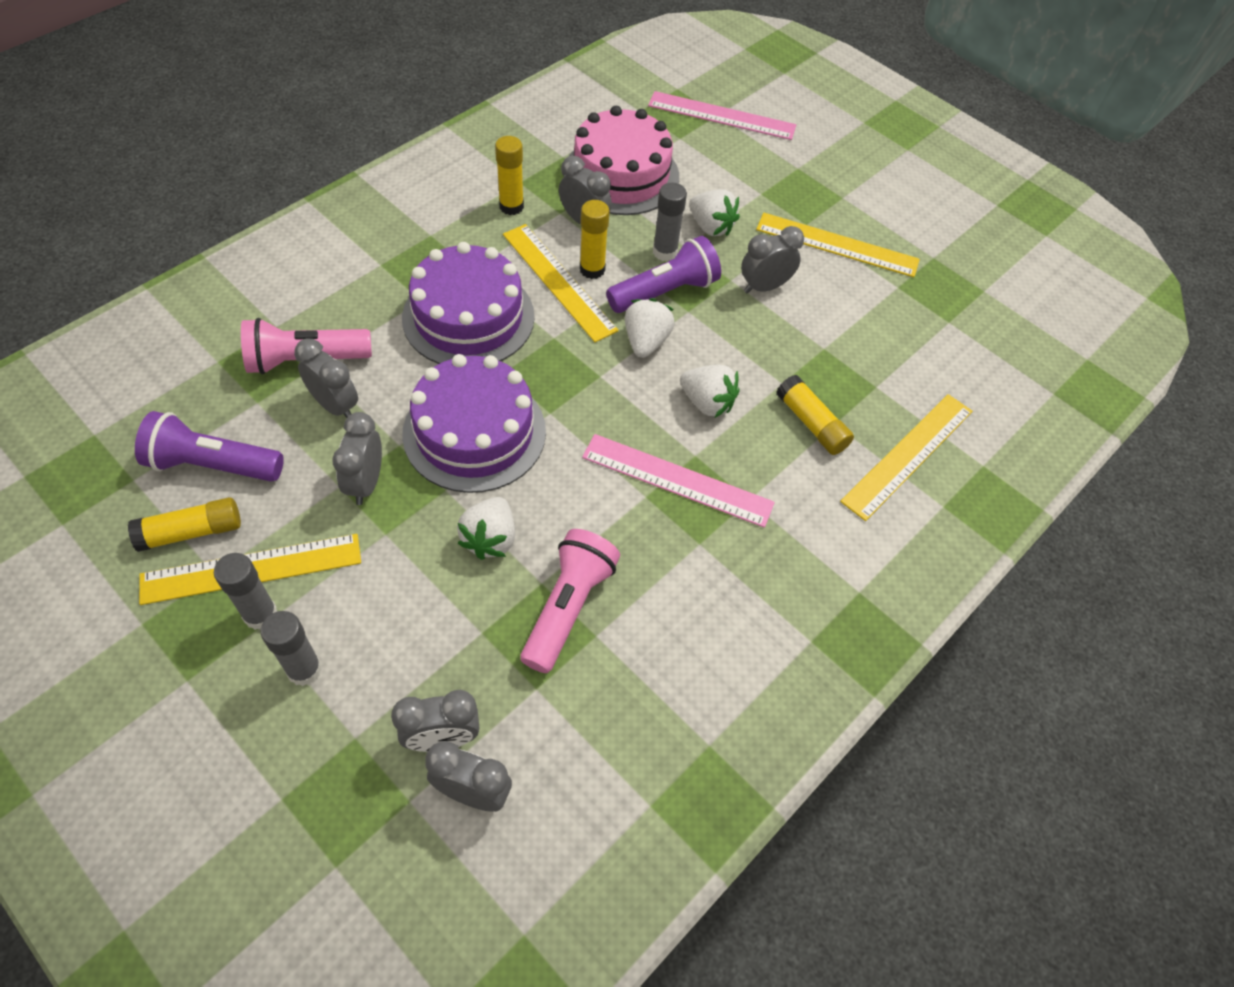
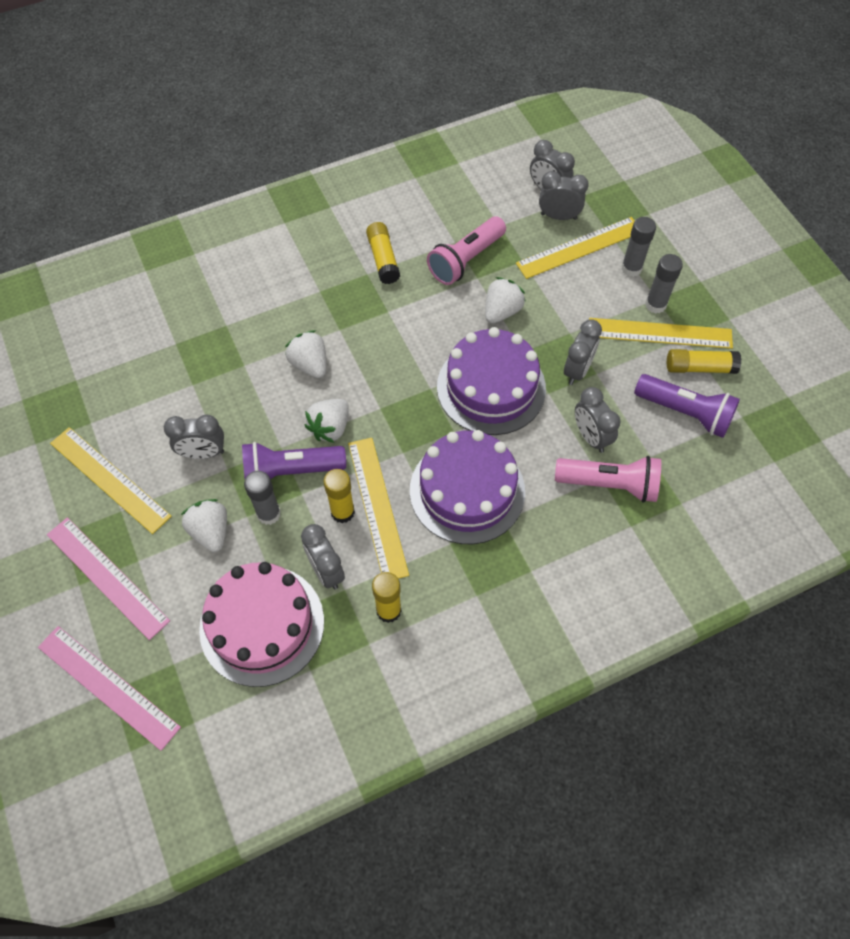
camera: 155 degrees left, 5 degrees up
pink ruler [582,434,775,528] -> pink ruler moved to [47,517,170,640]
yellow glue stick [776,375,854,455] -> yellow glue stick moved to [366,222,400,284]
yellow ruler [840,394,972,521] -> yellow ruler moved to [516,217,635,279]

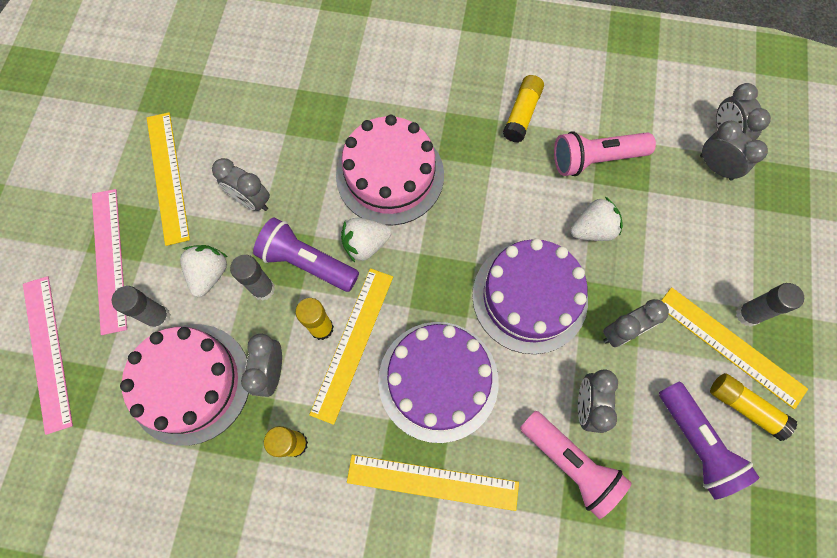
camera: 35 degrees right, 10 degrees up
white strawberry [285,330,326,378] -> pink cake [336,115,444,226]
yellow ruler [516,217,635,279] -> yellow ruler moved to [347,455,519,511]
grey glue stick [621,217,656,277] -> grey glue stick moved to [112,286,171,329]

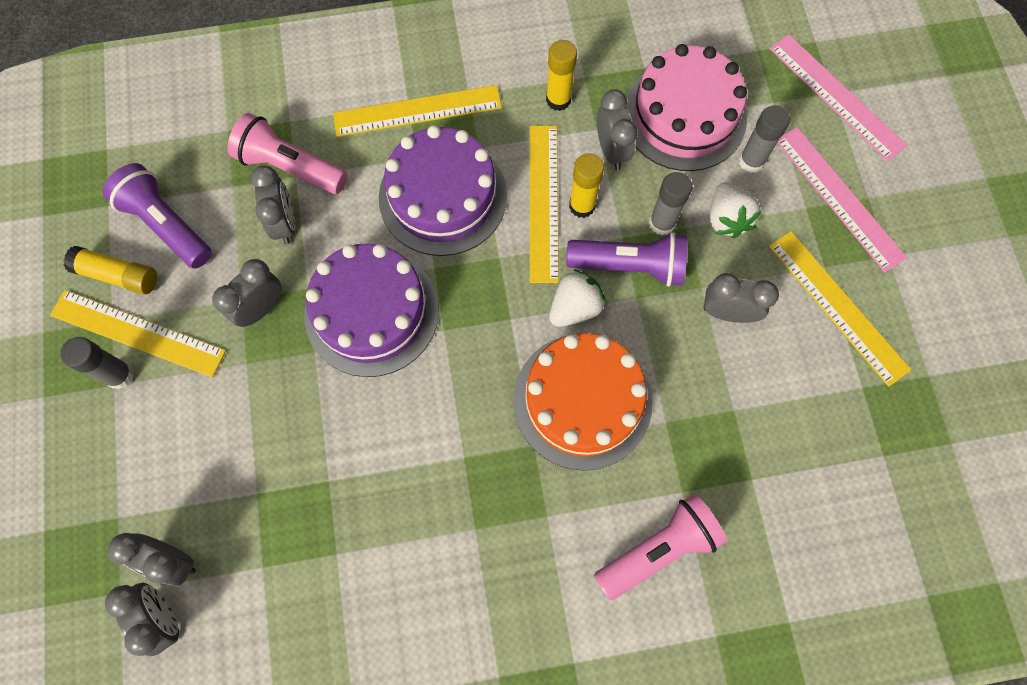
camera: 160 degrees right, 0 degrees up
pink cake [336,115,444,226] -> orange cake [513,333,652,471]
yellow glue stick [503,75,544,142] -> none
pink flashlight [554,131,656,176] -> pink flashlight moved to [594,494,727,600]
white strawberry [570,197,623,241] -> none

